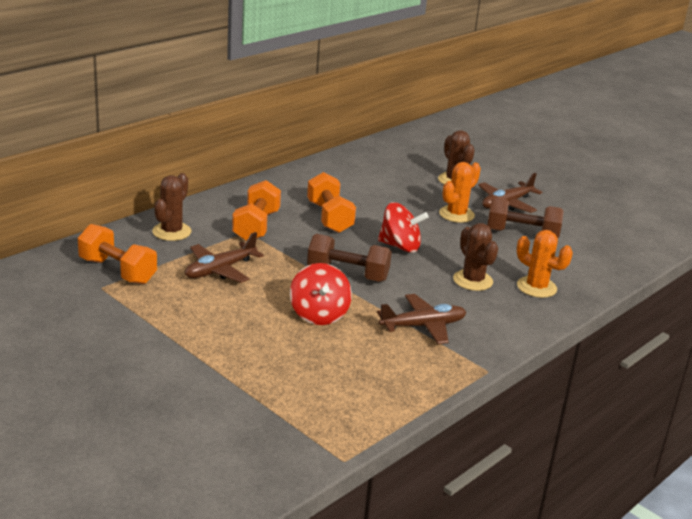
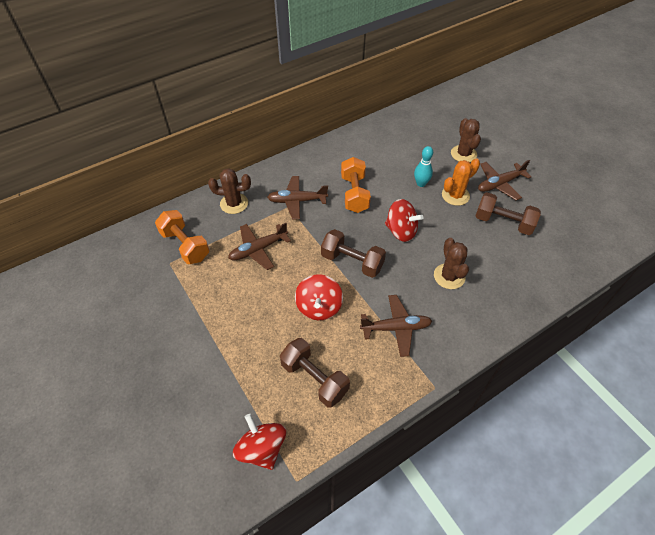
camera: 15 degrees right, 25 degrees up
brown cactus [152,173,192,241] -> brown cactus turned 60 degrees clockwise [208,168,251,214]
orange dumbbell [232,180,281,241] -> brown plane [267,176,328,220]
orange cactus [517,230,573,298] -> none
none -> red spinning top [233,414,286,470]
none -> brown dumbbell [280,338,350,407]
none -> turquoise bowling pin [414,146,433,187]

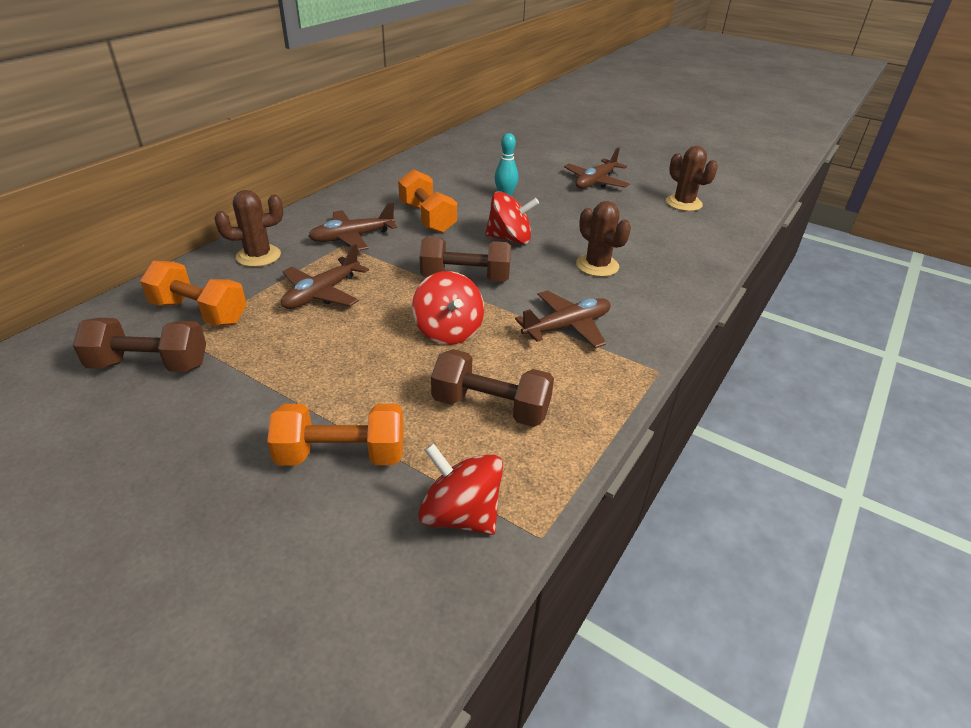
camera: 25 degrees left, 15 degrees down
orange cactus [442,158,480,206] -> none
brown cactus [451,118,481,162] -> brown cactus moved to [666,146,718,211]
brown dumbbell [475,192,541,235] -> brown dumbbell moved to [73,318,206,372]
none -> orange dumbbell [267,404,404,466]

